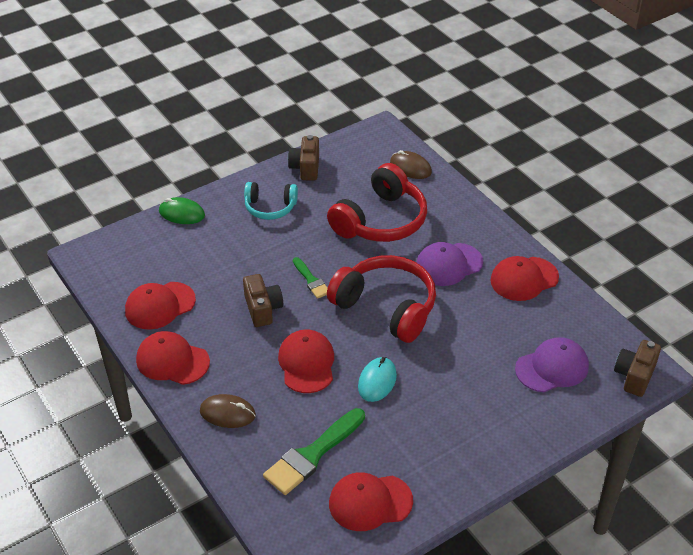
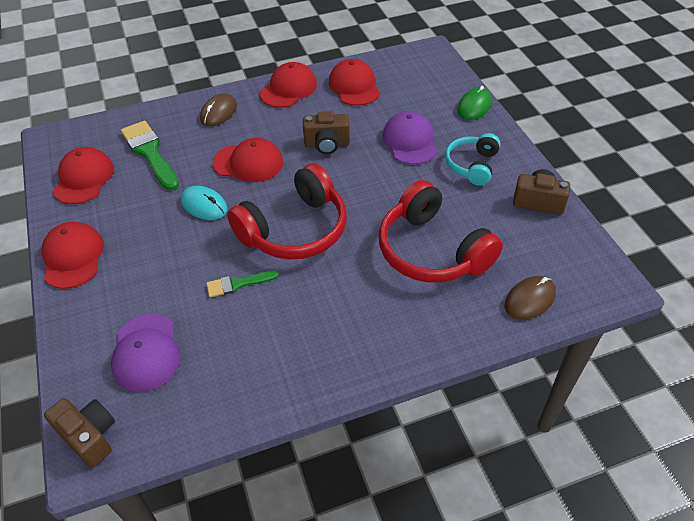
camera: 105 degrees right, 5 degrees up
green brush [293,257,328,299] -> green brush moved to [206,270,279,298]
purple cap [416,242,483,286] -> purple cap moved to [383,111,438,165]
red cap [491,256,559,301] -> red cap moved to [42,222,104,289]

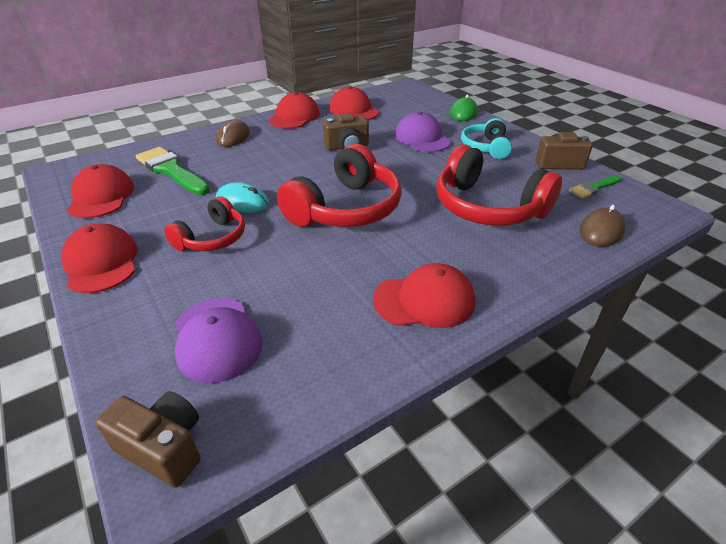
camera: 15 degrees left, 10 degrees down
green brush [206,270,279,298] -> green brush moved to [569,175,622,198]
red cap [212,138,283,182] -> red cap moved to [373,263,475,328]
none -> red headphones [164,196,245,251]

